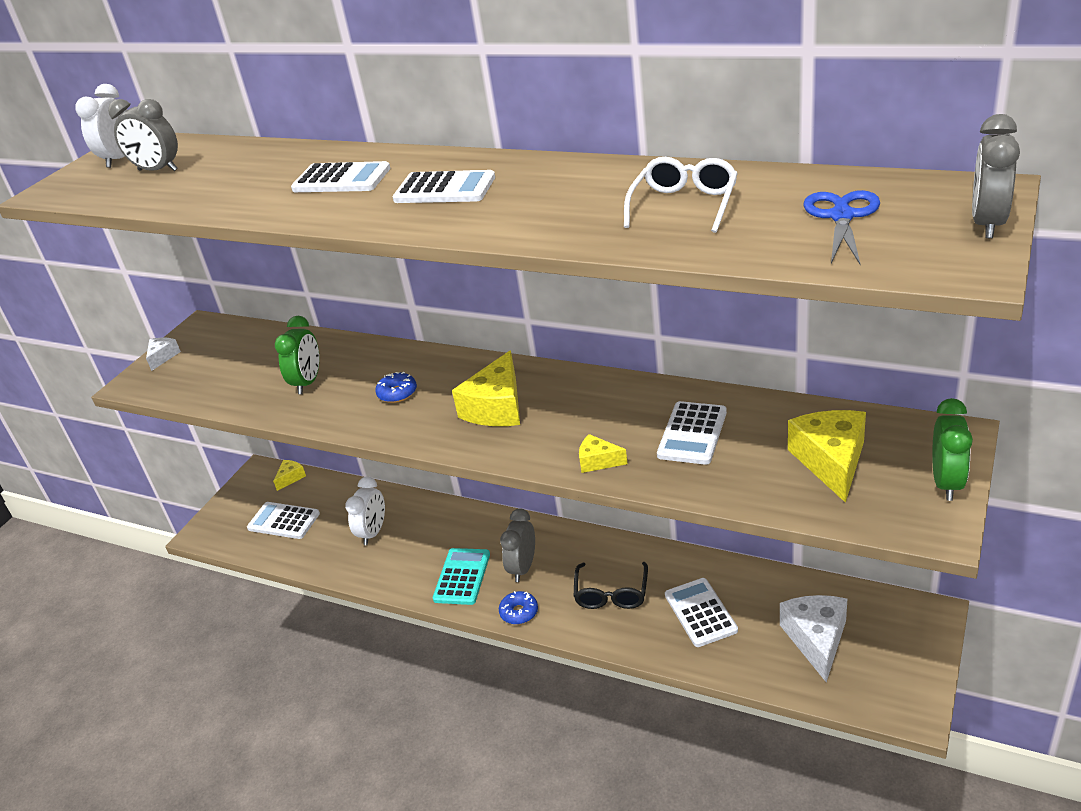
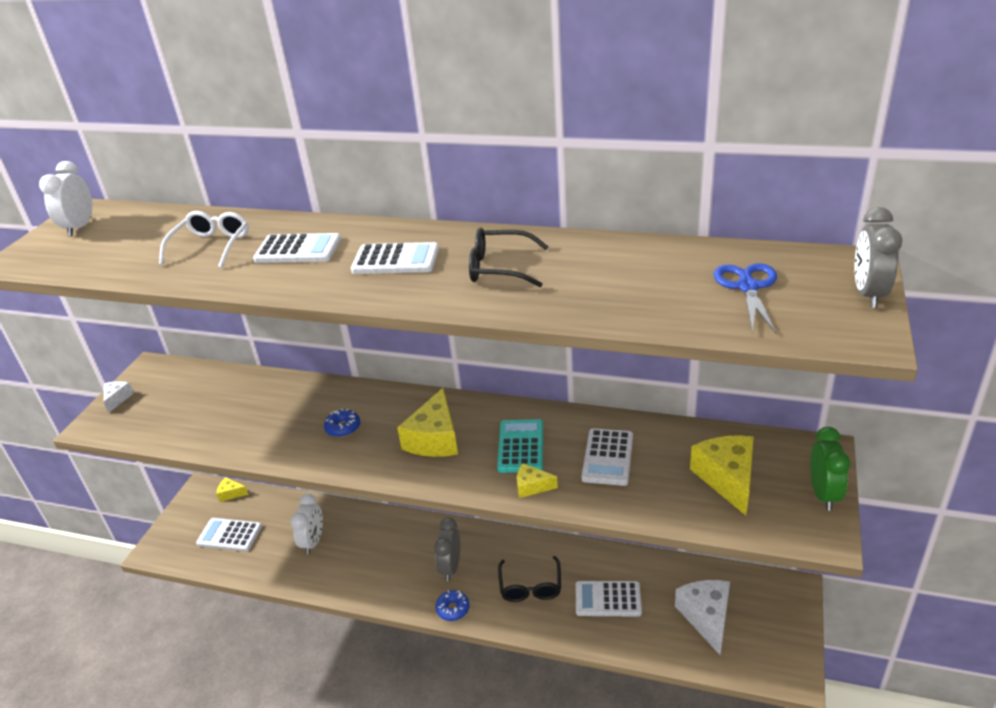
camera: 10 degrees left, 0 degrees up
grey clock [108,99,178,171] -> none
yellow cheese [273,460,306,491] -> yellow cheese turned 105 degrees counterclockwise [216,477,249,502]
green clock [275,316,319,394] -> none
turquoise calculator [433,548,490,605] -> turquoise calculator moved to [497,419,543,473]
white glasses [624,157,738,233] -> white glasses moved to [159,211,249,268]
white calculator [665,578,738,647] -> white calculator turned 60 degrees counterclockwise [576,581,642,616]
none -> black glasses [469,228,549,287]

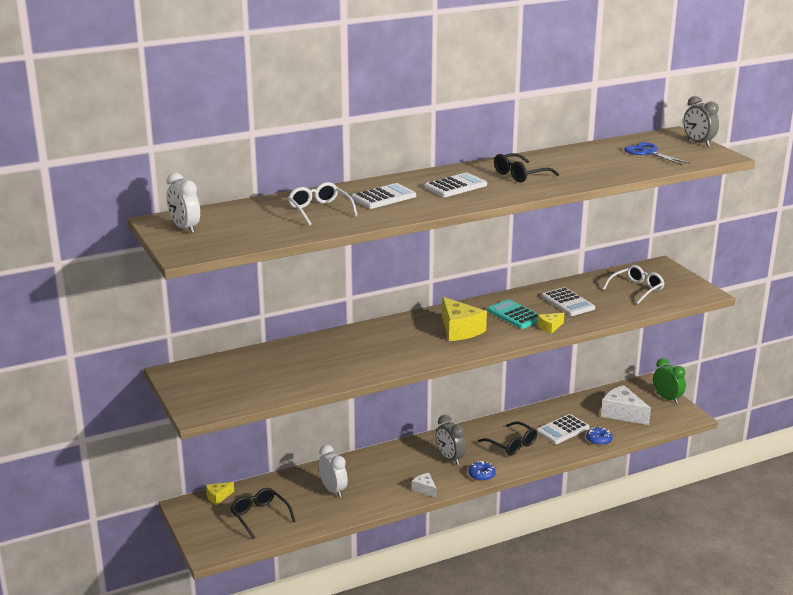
camera: 45 degrees left, 10 degrees down
white cheese [104,381,134,413] -> white cheese moved to [412,473,437,497]
white calculator [196,518,262,552] -> black glasses [230,488,296,539]
blue donut [324,409,360,437] -> blue donut moved to [586,427,612,446]
yellow cheese [690,435,754,516] -> white glasses [603,265,664,304]
green clock [810,427,850,511] -> green clock moved to [653,358,686,404]

